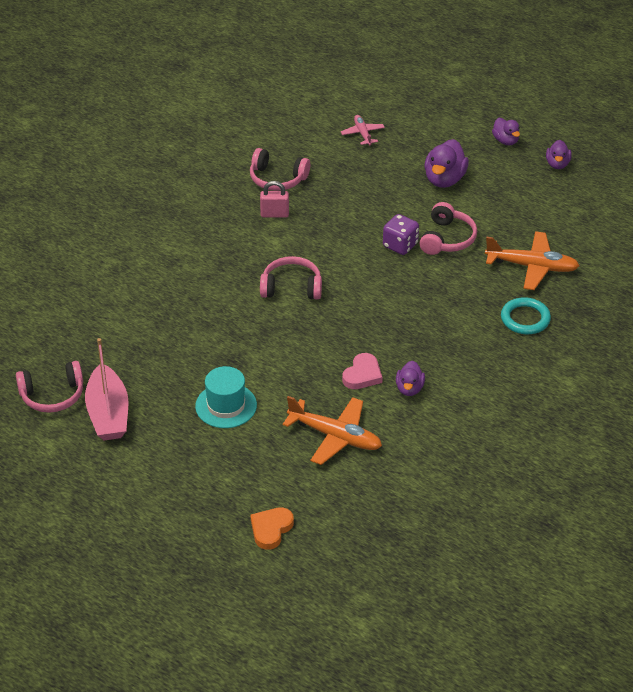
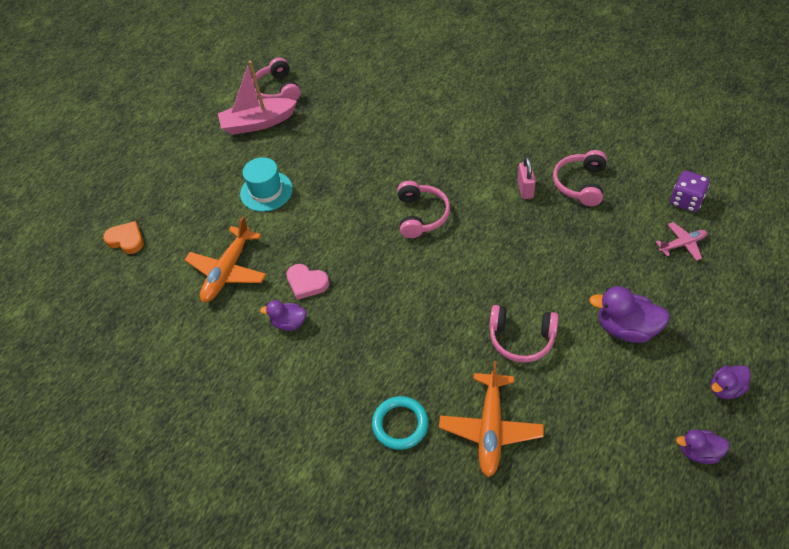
camera: 90 degrees right, 10 degrees up
purple dice [383,214,419,255] -> purple dice moved to [670,171,710,212]

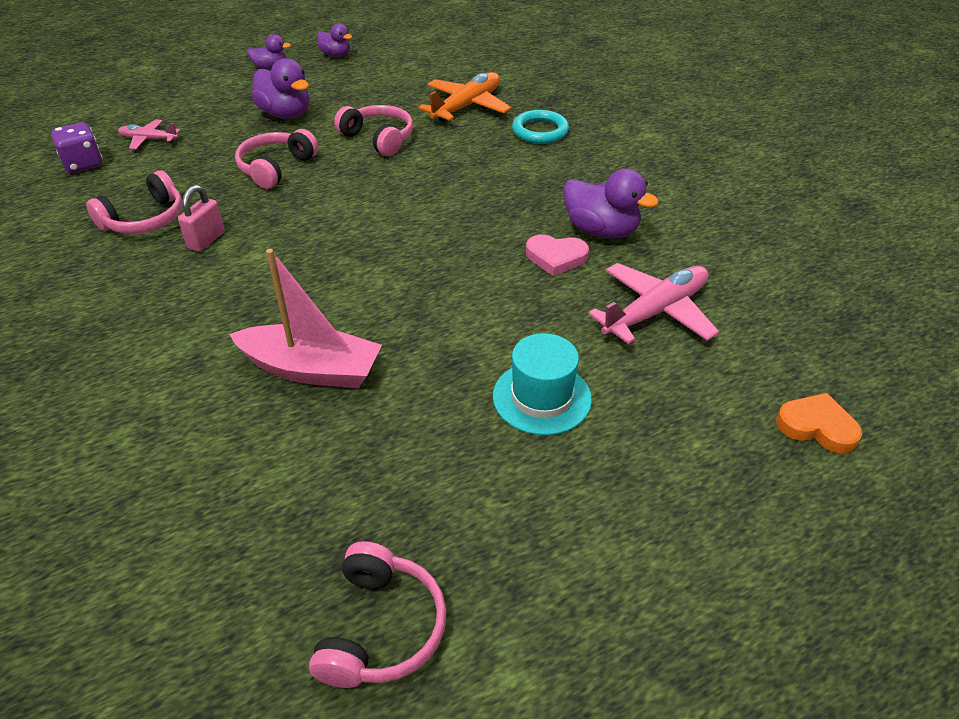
camera: 155 degrees left, 10 degrees down
orange heart [103,221,144,254] -> orange heart turned 150 degrees clockwise [776,393,862,453]
orange plane [185,216,266,302] -> pink plane [588,263,719,344]
pink boat [218,61,297,135] -> pink boat moved to [229,249,382,388]
purple duck [260,300,306,331] -> purple duck [563,169,659,238], size x1.65
pink heart [286,264,329,300] -> pink heart turned 135 degrees clockwise [526,234,589,276]
pink headphones [397,181,450,238] -> pink headphones moved to [235,129,318,189]

